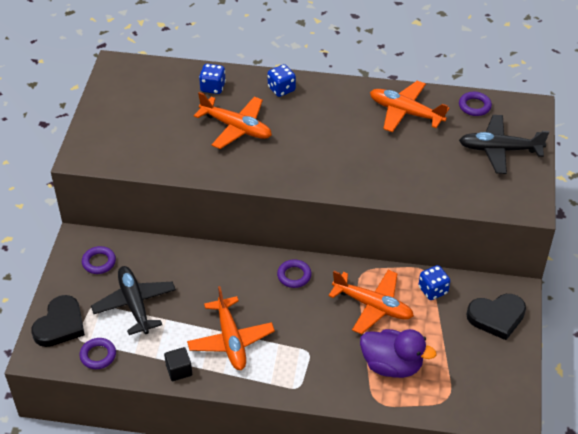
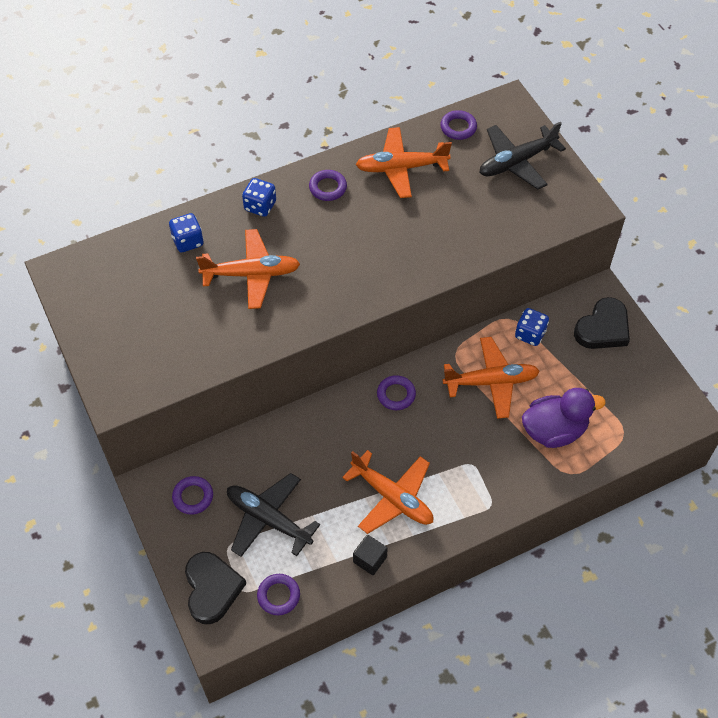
camera: 35 degrees left, 10 degrees up
none -> purple ring [309,170,347,201]

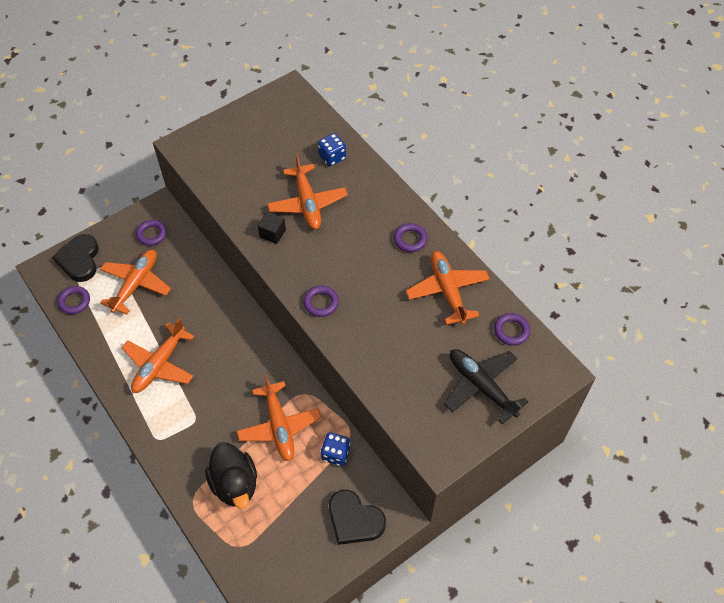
camera: 80 degrees right, 0 degrees up
black heart [185,552,246,624] -> black heart turned 105 degrees clockwise [52,234,99,282]
black plane [227,473,320,557] -> orange plane [100,250,171,314]
blue dice [242,178,276,217] -> none
black cube [353,535,388,575] -> black cube moved to [258,212,286,244]
purple ring [377,375,416,410] -> purple ring moved to [303,286,339,317]
purple duck [522,388,605,448] -> black duck [205,443,257,509]

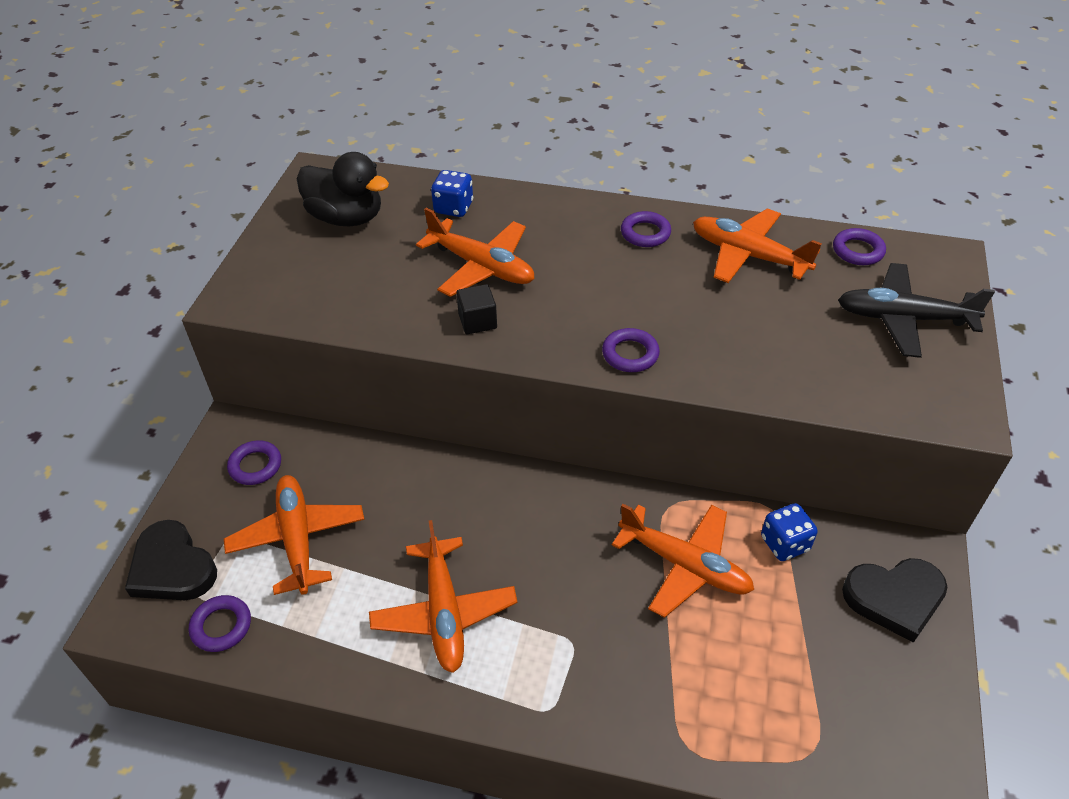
camera: 40 degrees left, 10 degrees down
black duck [205,443,257,509] -> black duck moved to [297,152,389,226]

